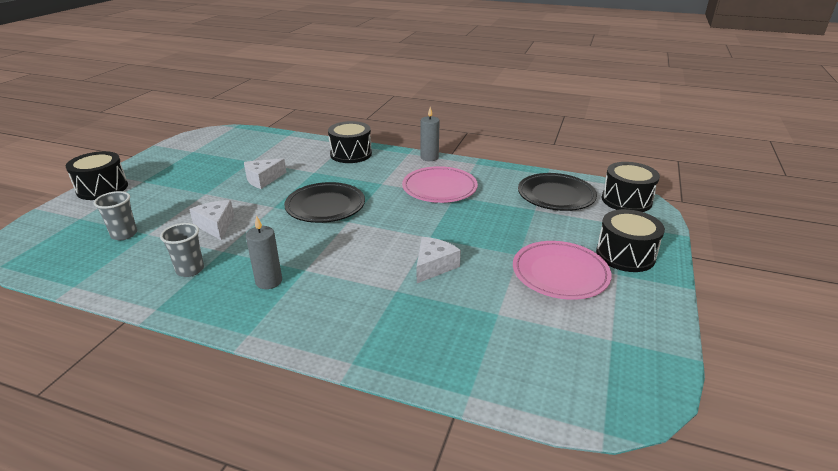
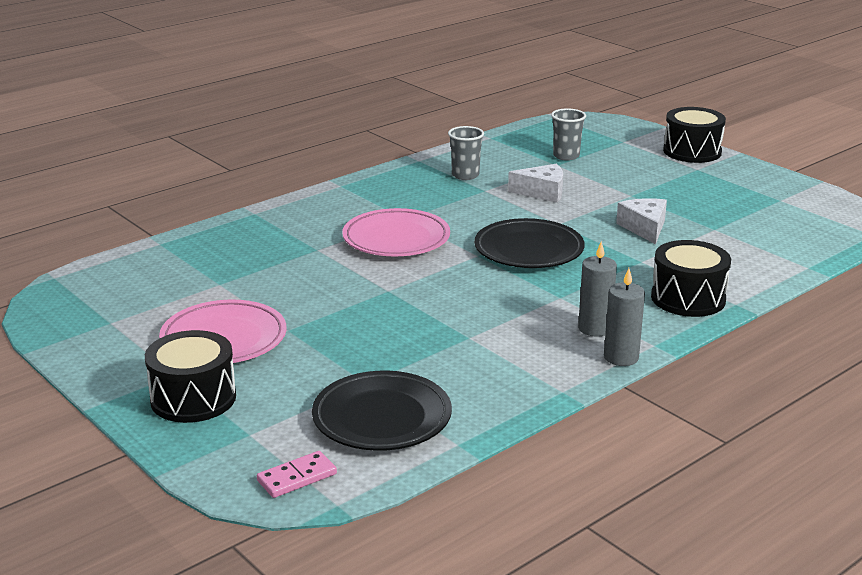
camera: 120 degrees right, 5 degrees down
grey candle [246,216,282,289] -> grey candle moved to [578,241,617,337]
pink plate [402,166,478,203] -> pink plate moved to [342,208,450,256]
white cheese [417,237,461,283] -> none
black drum [602,162,660,212] -> pink domino [257,451,337,498]

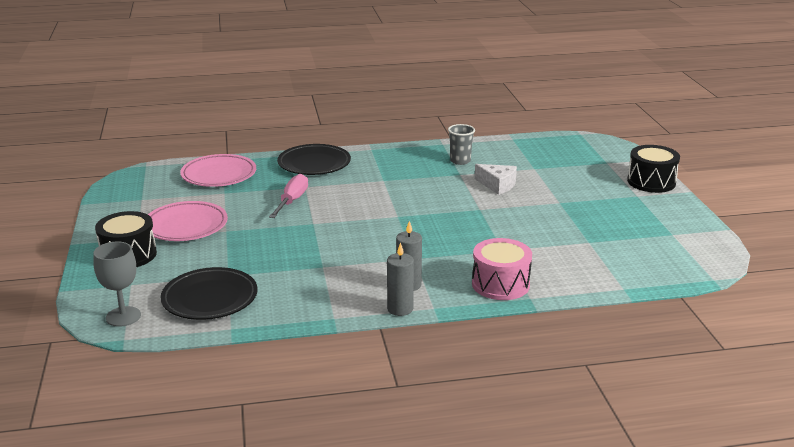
camera: 30 degrees right, 0 degrees up
pink domino [257,451,337,498] -> grey goblet [93,242,141,327]
pink plate [342,208,450,256] -> pink plate moved to [180,154,256,187]
black plate [474,218,584,268] -> black plate moved to [277,144,351,175]
grey cup [551,108,586,161] -> none
white cheese [616,198,667,244] -> none
black drum [651,240,731,317] -> pink drum [472,238,532,300]
none -> pink screwdriver [269,174,308,218]

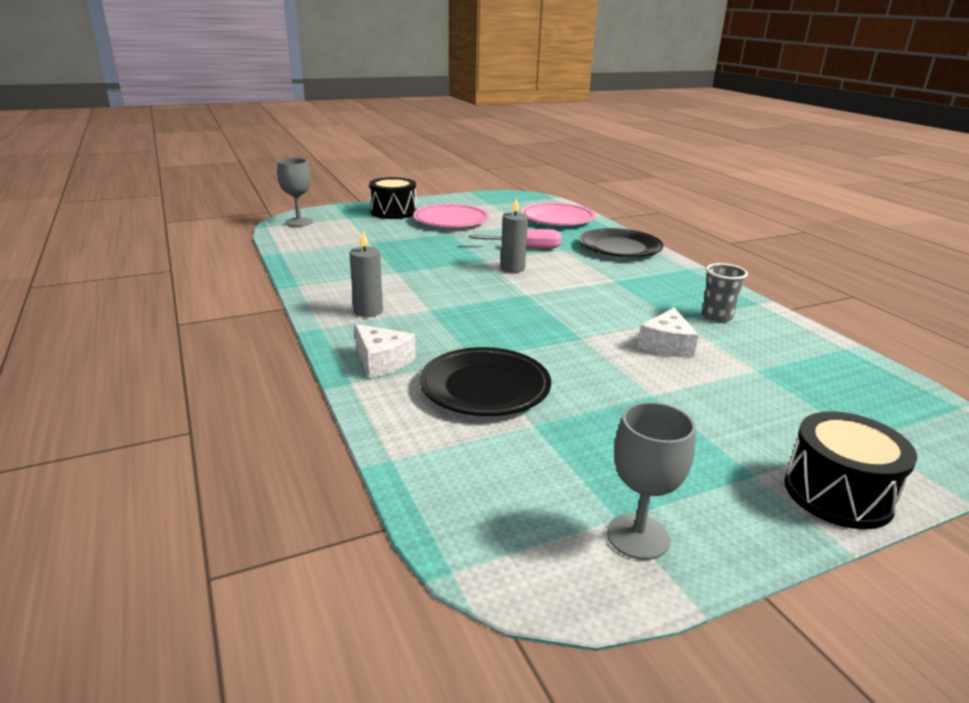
camera: 75 degrees right, 0 degrees up
black plate [161,267,257,320] -> black plate moved to [420,347,551,416]
grey candle [387,242,414,316] -> grey candle moved to [501,198,528,272]
pink drum [472,238,532,300] -> white cheese [354,324,416,378]
none -> grey goblet [607,402,696,560]

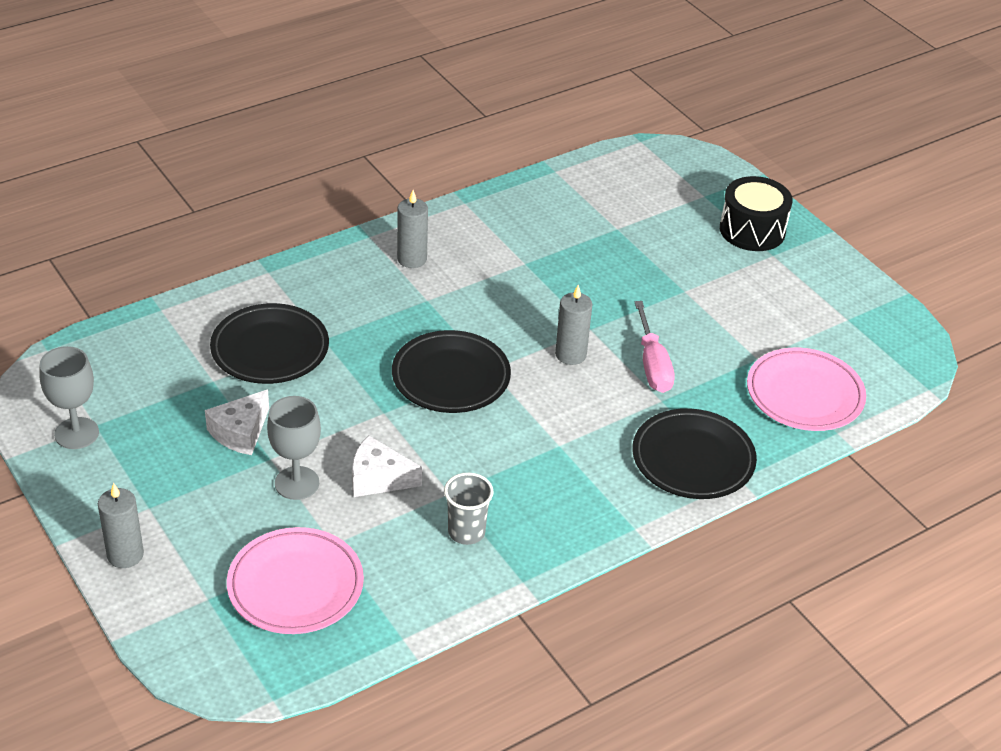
camera: 80 degrees right, 15 degrees up
grey goblet [277,158,313,227] -> grey goblet moved to [267,396,321,500]
white cheese [354,324,416,378] -> white cheese moved to [205,389,269,455]
pink plate [413,204,489,227] -> pink plate moved to [227,527,364,634]
black drum [784,411,917,529] -> grey candle [98,483,144,568]
none -> black plate [392,330,511,413]

